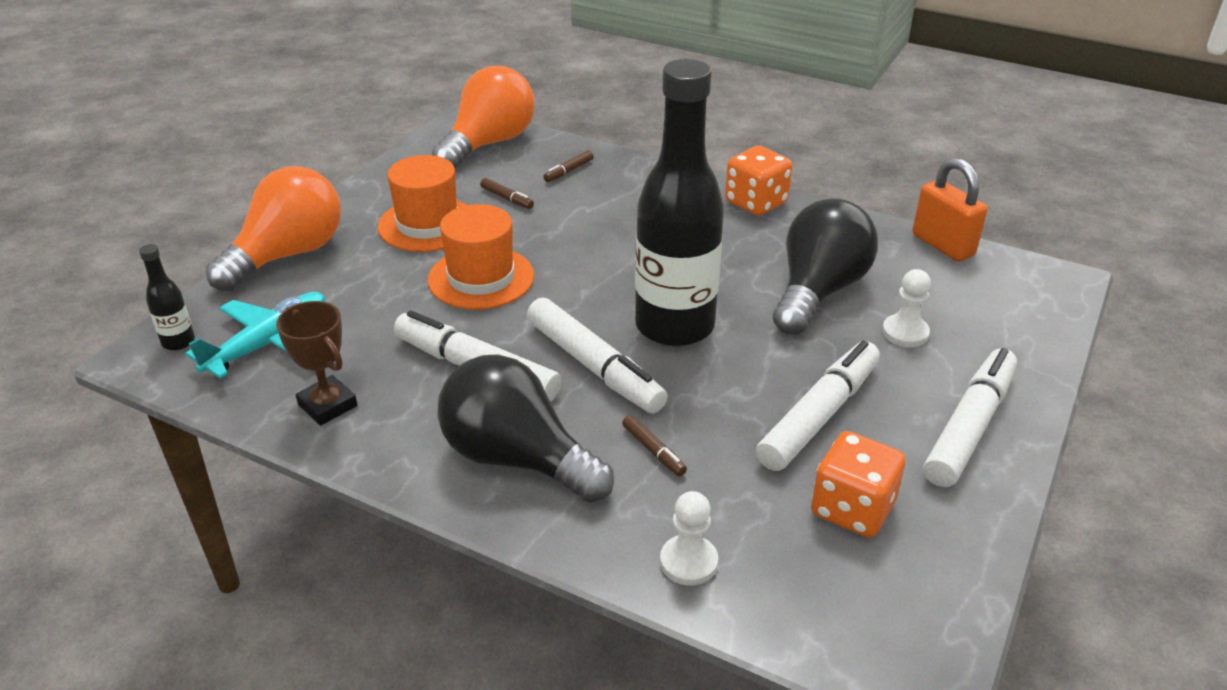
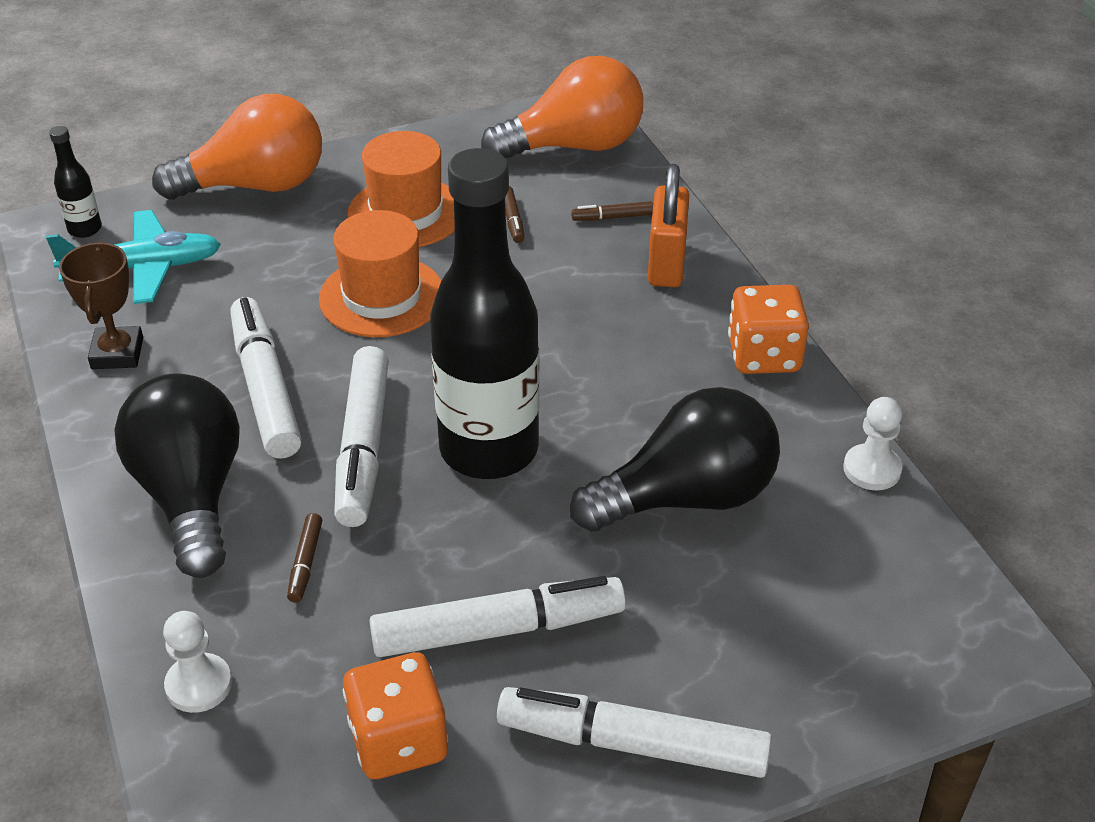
camera: 40 degrees right, 5 degrees up
white pawn [882,269,931,347] -> white pawn moved to [843,397,902,491]
orange padlock [912,158,987,262] -> orange padlock moved to [648,164,689,287]
white marker [923,348,1017,487] -> white marker turned 150 degrees counterclockwise [497,687,772,778]

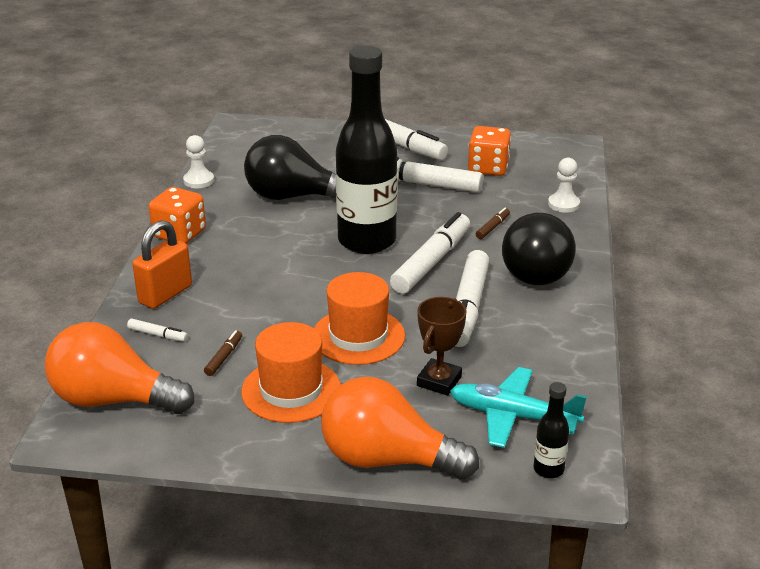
camera: 150 degrees left, 10 degrees down
brown trophy [59,242,143,369] -> brown trophy moved to [417,297,467,396]
brown marker [571,201,653,221] -> white marker [127,319,188,342]

